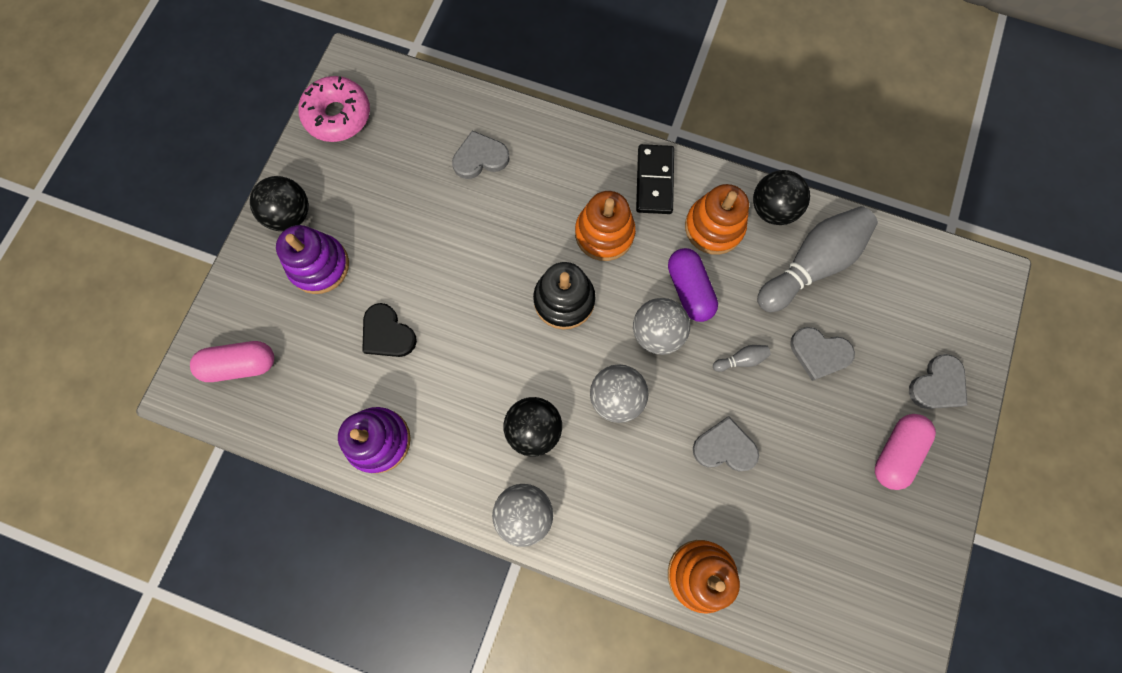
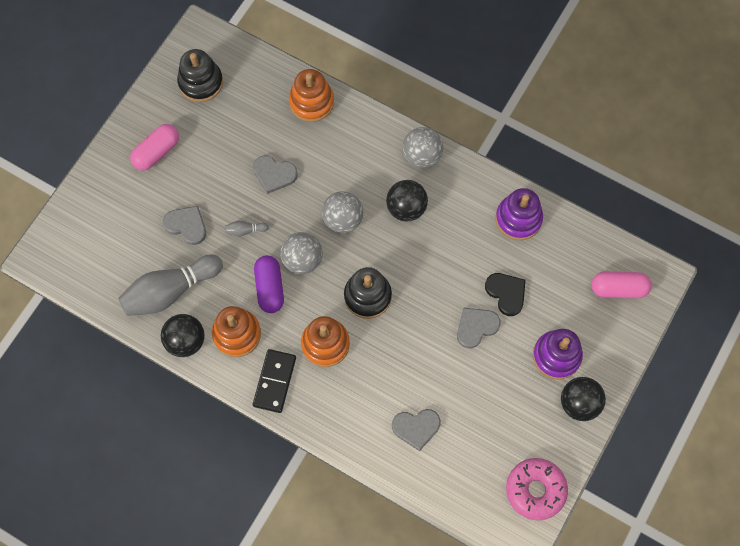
camera: 170 degrees left, 5 degrees down
grey heart [909,354,967,409] -> grey heart moved to [457,308,501,348]
none -> black stacking toy [177,49,223,102]

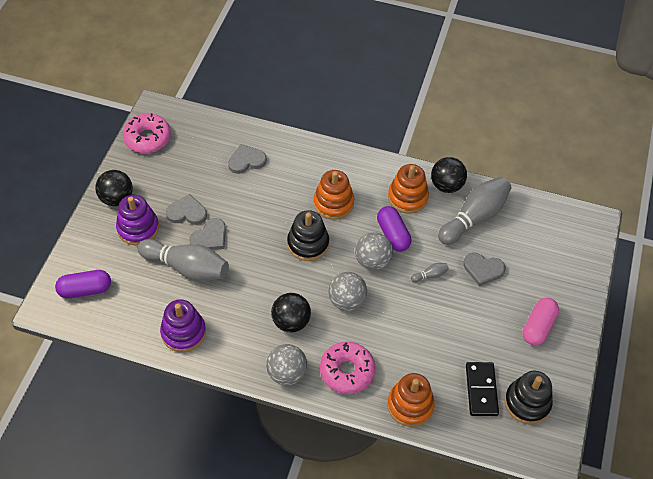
camera: 165 degrees right, 15 degrees down
grey heart [253,155,298,194] -> grey heart moved to [166,194,207,225]
black domino [253,349,296,413] -> black domino moved to [466,362,499,416]
black heart [485,273,526,316] -> grey bowling pin [138,239,229,281]
pink capsule [591,272,652,298] -> purple capsule [55,270,111,298]
none -> pink donut [320,341,375,394]

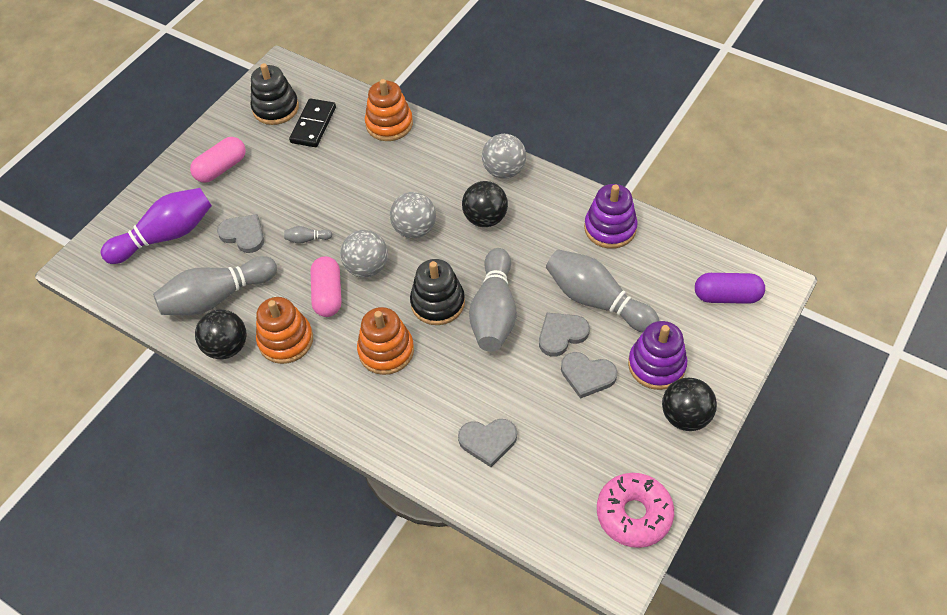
camera: 160 degrees left, 0 degrees up
pink donut [320,341,375,394] -> none
purple capsule [377,206,411,252] -> pink capsule [311,256,341,317]
none -> purple bowling pin [101,188,212,264]
none -> grey bowling pin [469,248,516,352]

